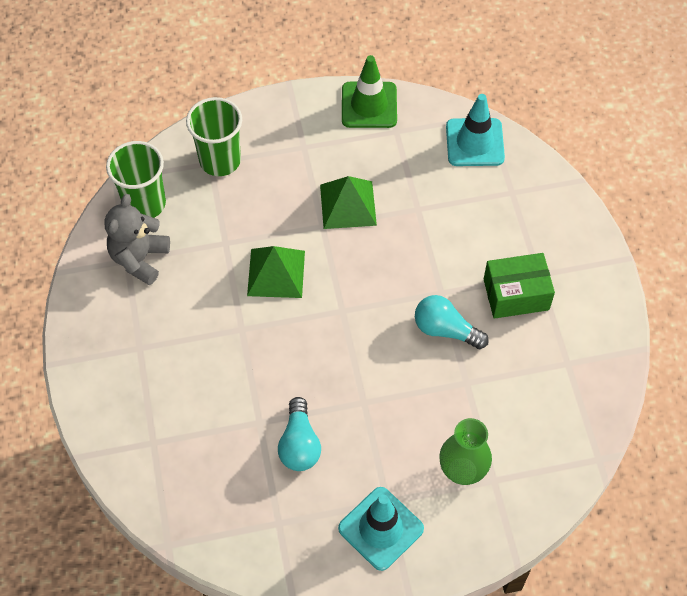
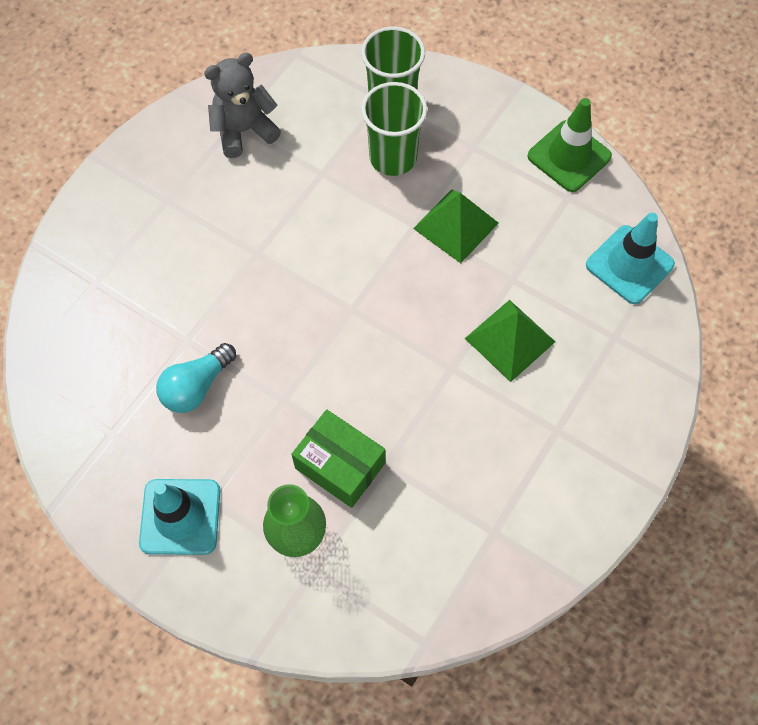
camera: 45 degrees right, 5 degrees up
green cup [106,141,166,218] -> green cup moved to [361,82,427,176]
green pyramid [247,246,305,298] -> green pyramid moved to [465,300,555,382]
turquoise light bulb [415,295,489,349] -> none
green box [484,253,555,319] -> green box moved to [291,409,385,508]

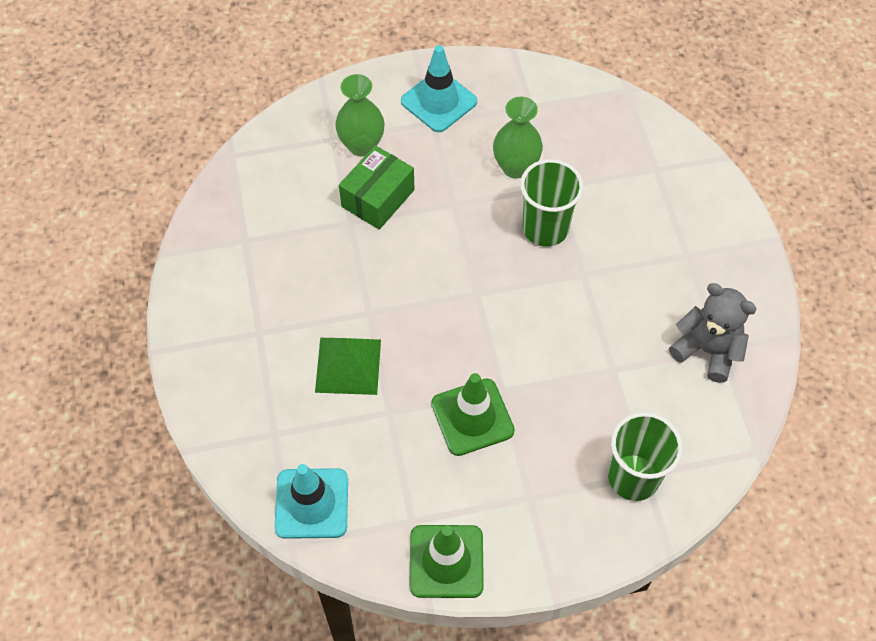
camera: 135 degrees right, 5 degrees down
turquoise light bulb [156,343,236,413] -> green vase [493,97,543,179]
grey teddy bear [204,53,281,158] -> grey teddy bear turned 75 degrees counterclockwise [669,283,757,383]
green box [291,409,385,508] -> green box turned 45 degrees counterclockwise [339,145,415,230]
green cup [361,82,427,176] -> green cup moved to [520,159,584,247]
green pyramid [413,189,499,263] -> green traffic cone [431,373,515,456]

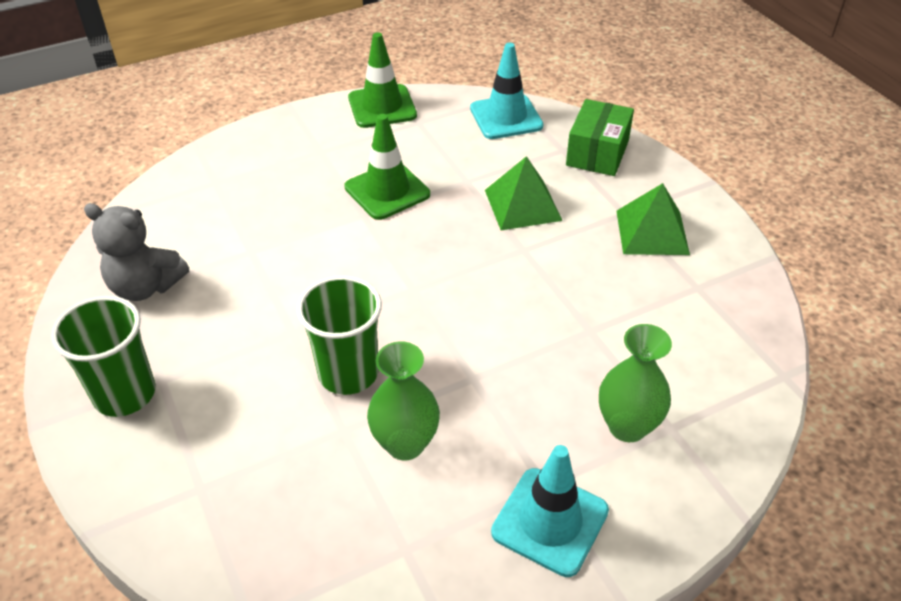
camera: 165 degrees right, 15 degrees down
green box [339,145,415,230] -> green box moved to [566,99,634,176]
green cup [608,412,683,501] -> green cup moved to [51,296,156,417]
none -> green pyramid [616,183,690,255]

